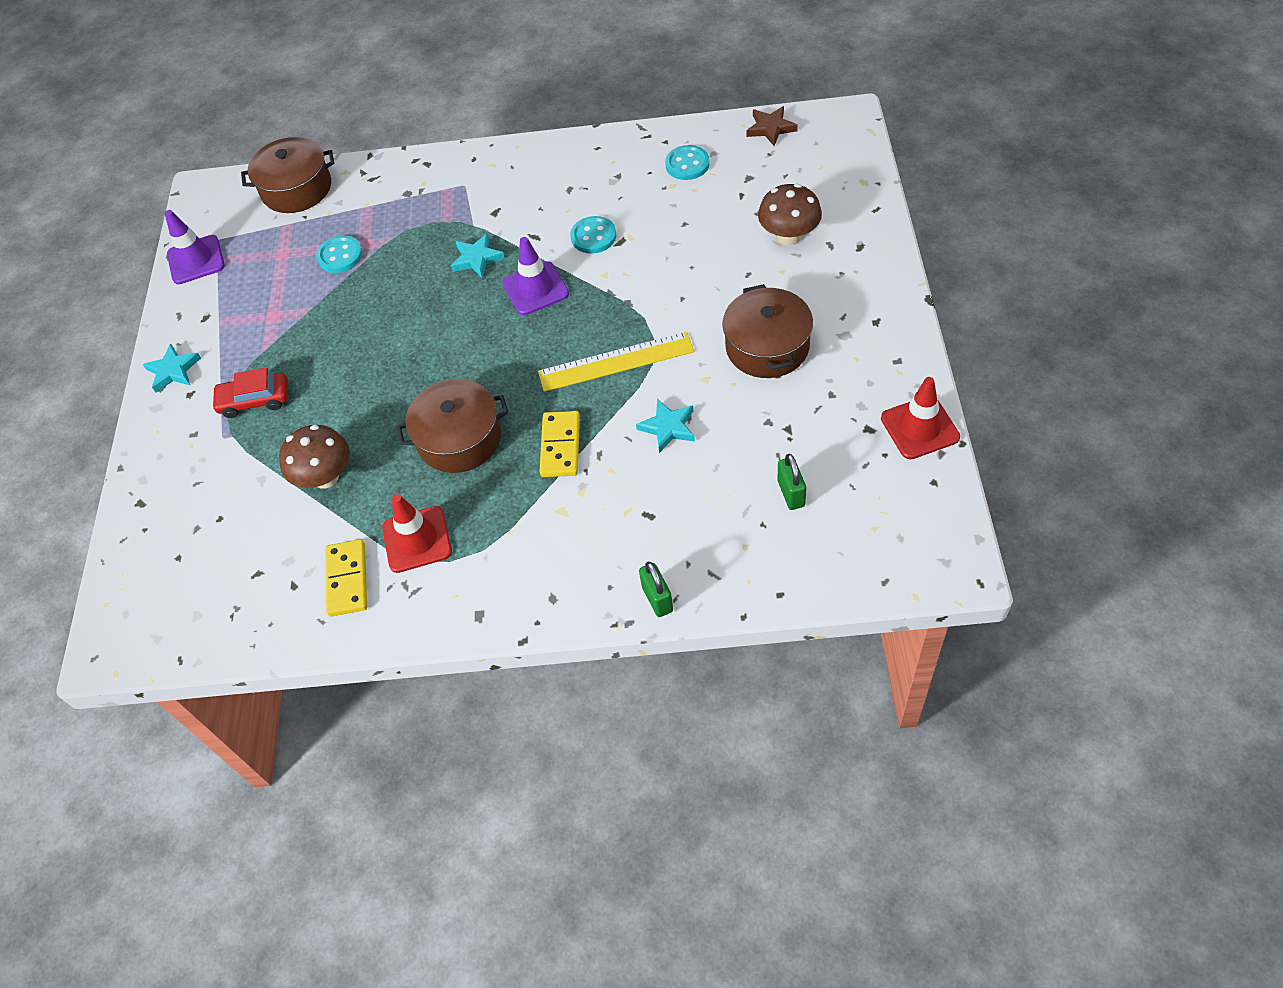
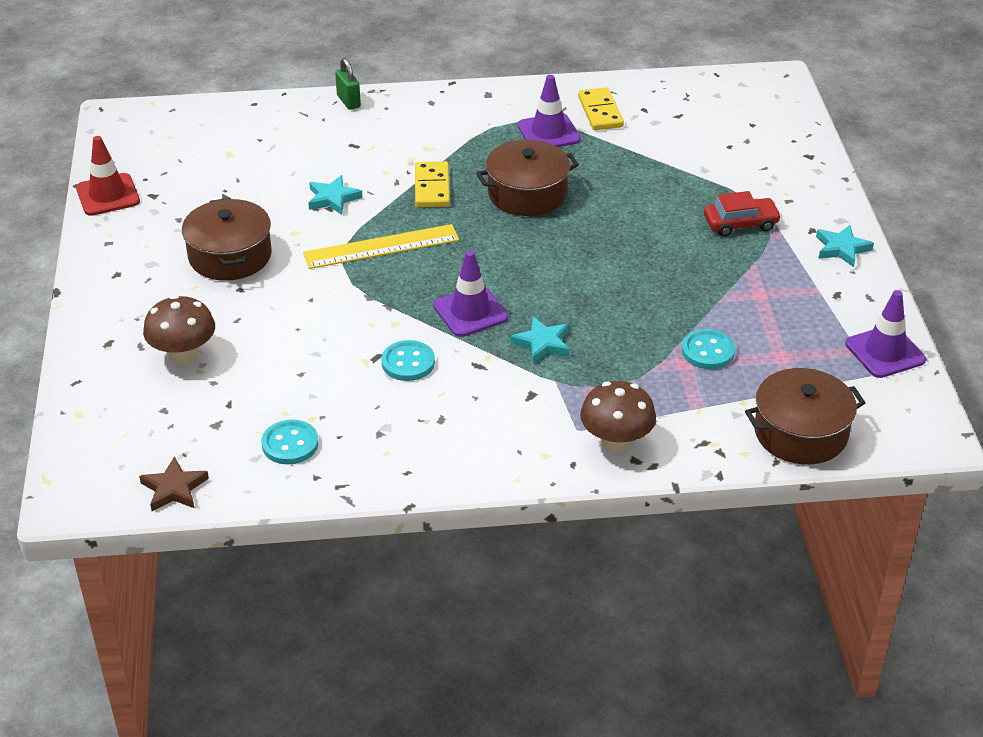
camera: 170 degrees right, 15 degrees down
brown mushroom [279,425,350,489] -> brown mushroom moved to [580,381,656,453]
red traffic cone [382,494,452,573] -> purple traffic cone [518,75,581,147]
green padlock [778,454,806,510] -> none

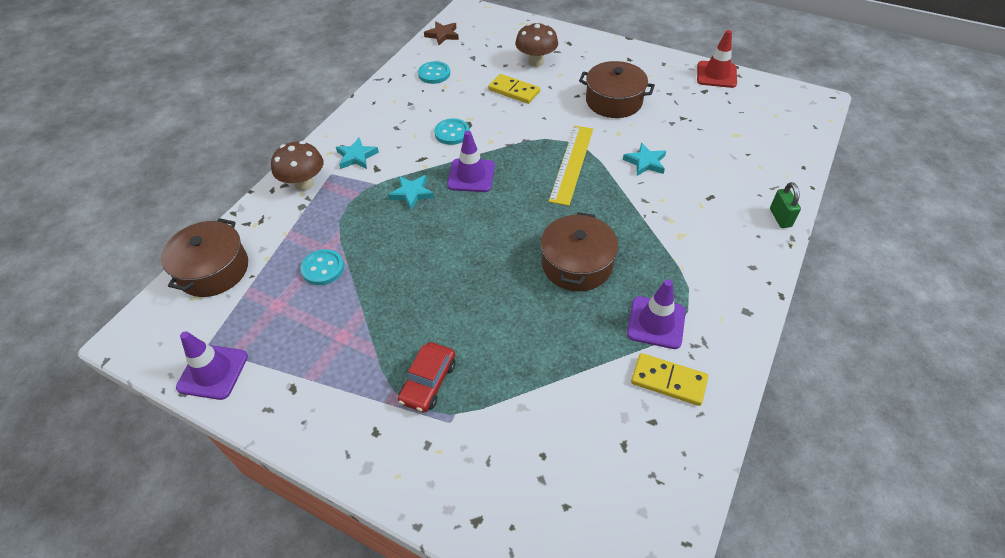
camera: 125 degrees right, 10 degrees up
green padlock [335,58,361,110] -> green padlock turned 75 degrees clockwise [770,182,801,228]
yellow domino [415,161,450,207] -> yellow domino moved to [488,74,540,104]
turquoise star [816,225,874,267] -> turquoise star moved to [336,138,379,169]

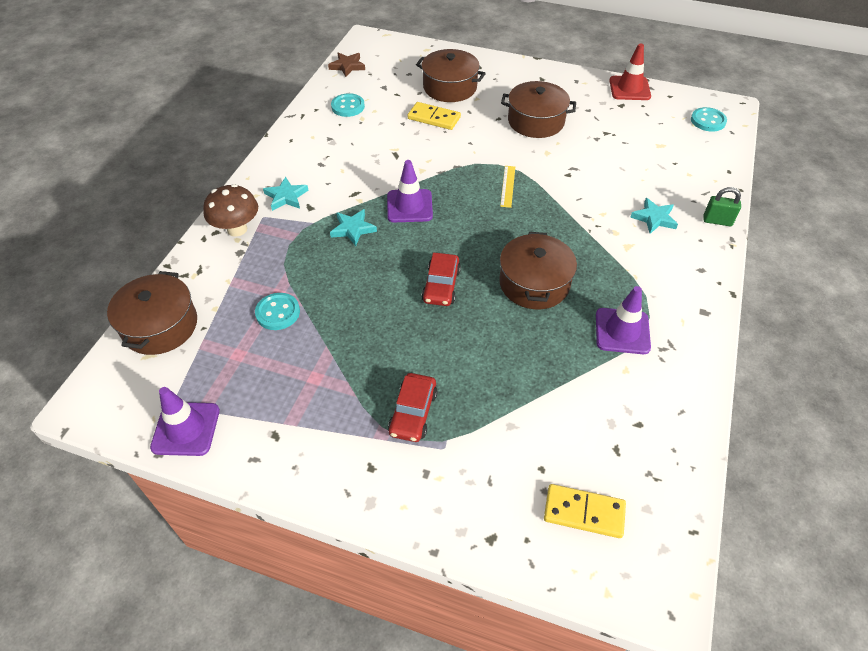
camera: 10 degrees left, 0 degrees up
turquoise button [434,118,470,145] -> turquoise button moved to [691,107,727,132]
brown mushroom [515,23,558,67] -> brown pot [416,49,486,102]
yellow ruler [549,126,593,206] -> yellow ruler [500,166,515,208], size x0.53
turquoise star [623,142,666,176] -> turquoise star moved to [630,198,678,234]
yellow domino [631,353,708,406] -> yellow domino moved to [544,484,626,538]
green padlock [770,182,801,228] -> green padlock turned 60 degrees counterclockwise [704,187,741,226]
none -> red car [422,253,461,306]

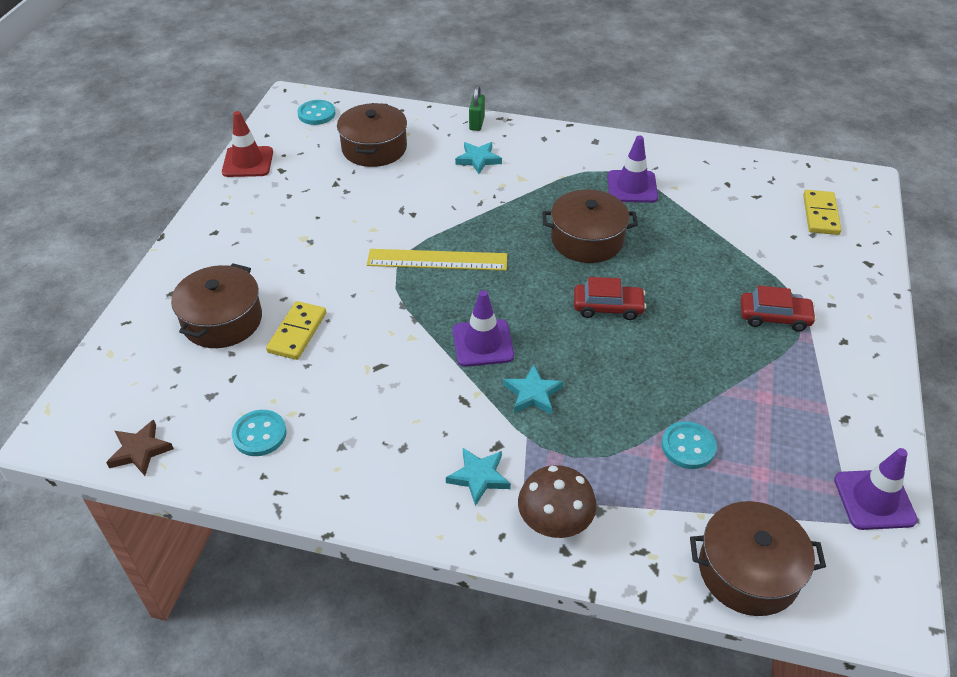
camera: 95 degrees left, 5 degrees down
yellow ruler [500,166,515,208] -> yellow ruler [367,249,507,271], size x1.88
brown pot [501,81,576,138] -> brown pot moved to [337,103,407,167]

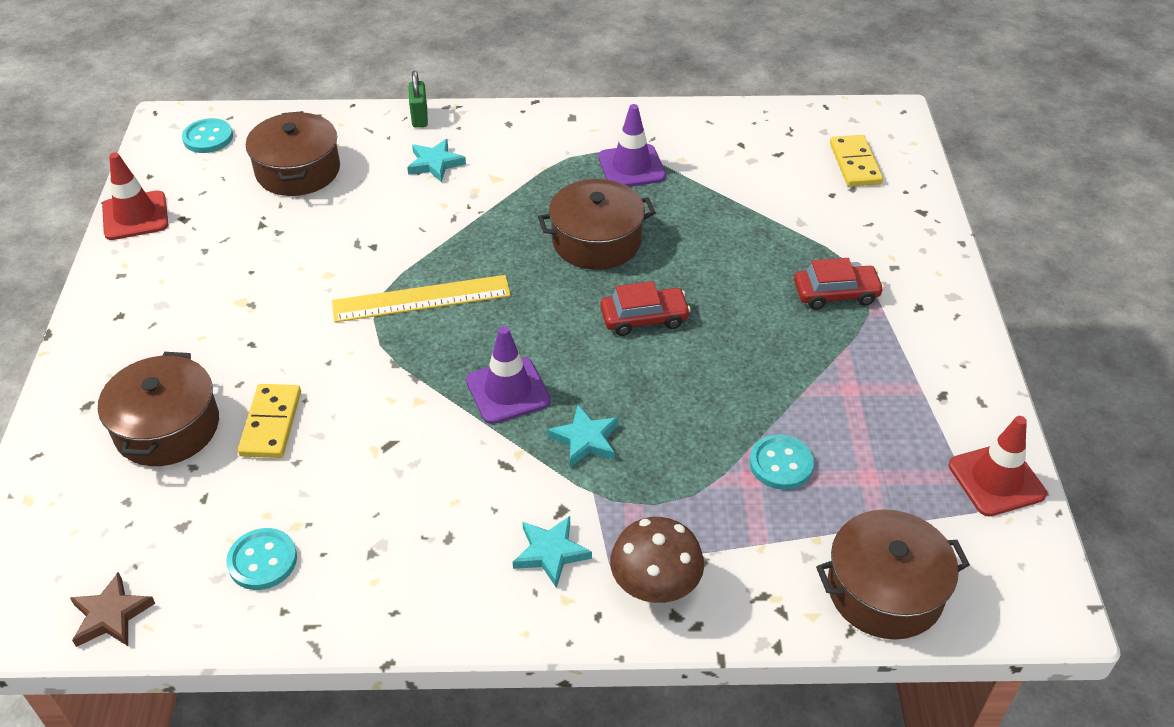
camera: 15 degrees left, 0 degrees up
purple traffic cone [834,448,918,530] -> red traffic cone [949,416,1047,516]

